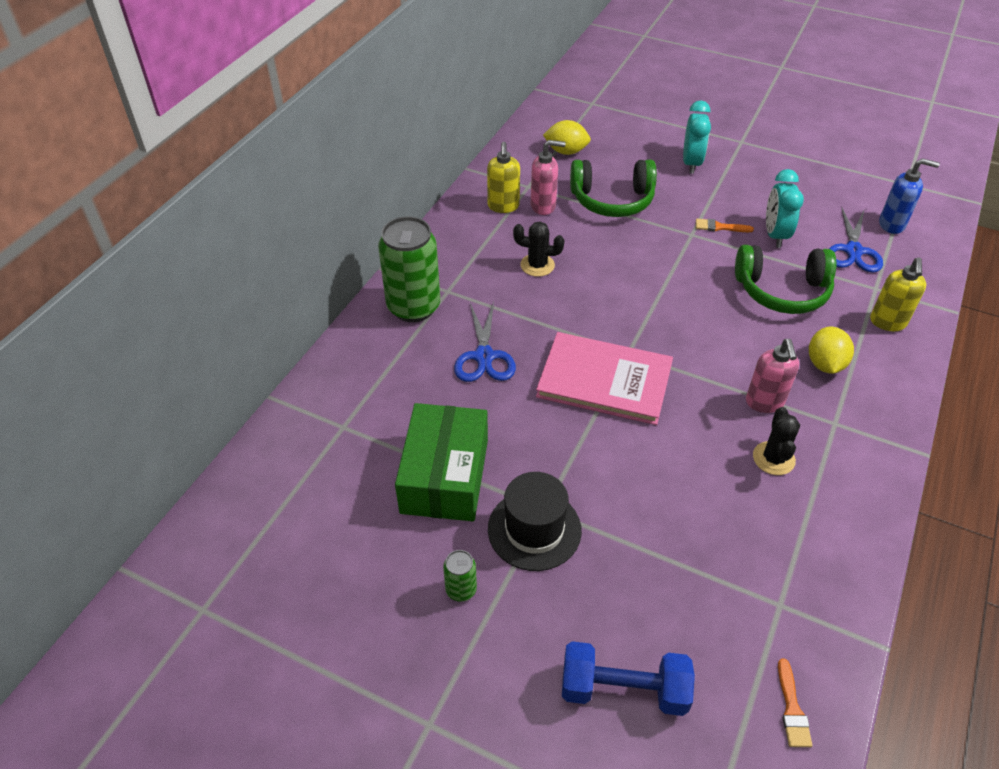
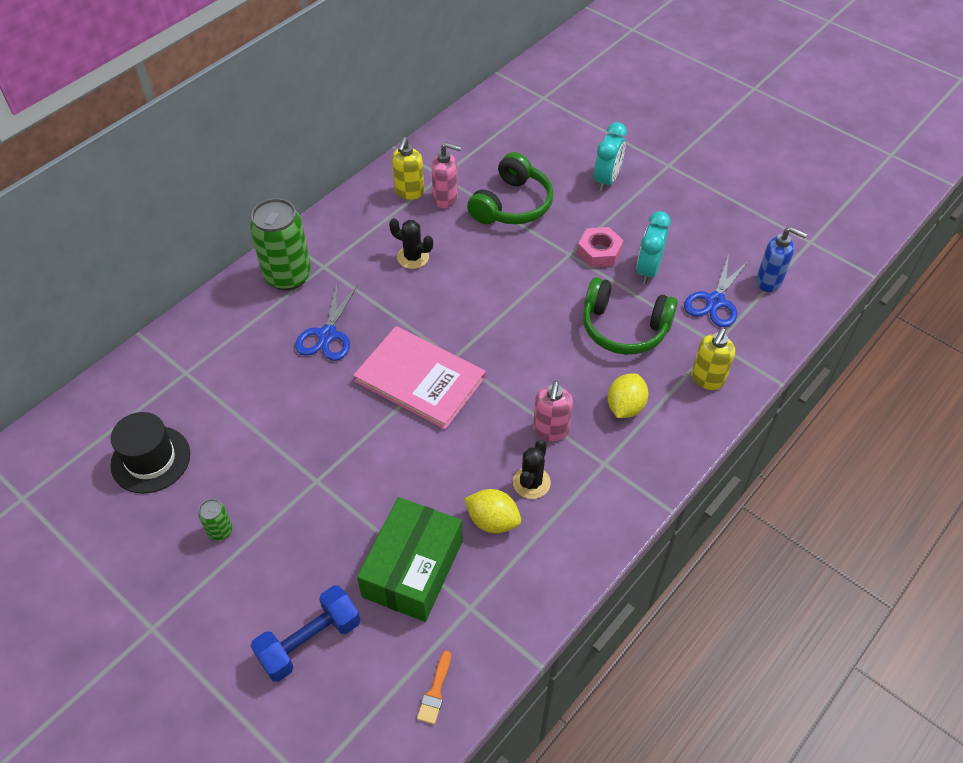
camera: 15 degrees right, 5 degrees up
green box [395,403,488,521] -> green box moved to [357,497,463,622]
black hat [488,472,582,571] -> black hat moved to [110,412,190,494]
yellow lemon [543,120,591,155] -> yellow lemon moved to [464,489,521,533]
blue dumbbell [562,641,695,716] -> blue dumbbell turned 60 degrees counterclockwise [251,585,360,682]
green headphones [570,160,657,217] -> green headphones turned 75 degrees counterclockwise [467,152,554,225]
orange brush [696,219,754,232] -> pink nut [577,227,624,267]

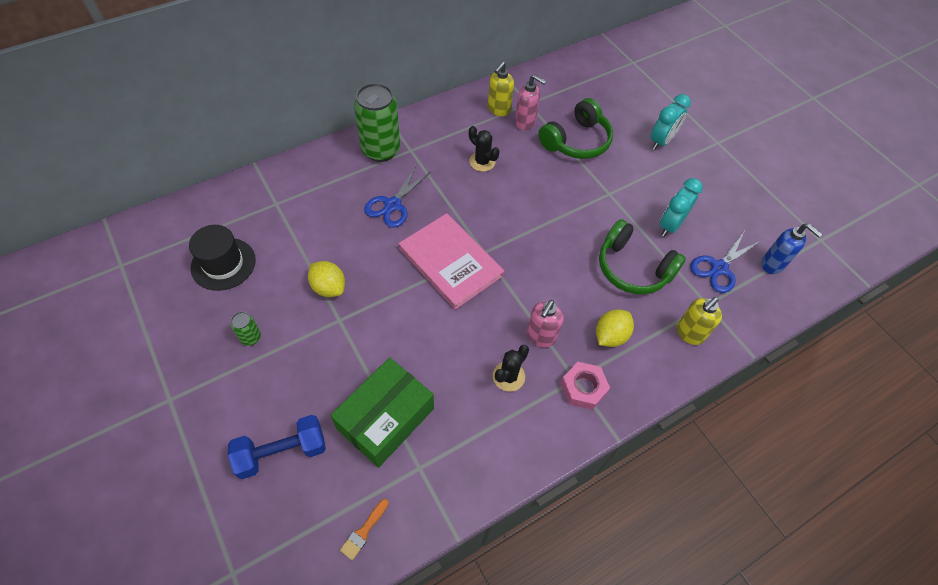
camera: 15 degrees right, 5 degrees up
yellow lemon [464,489,521,533] -> yellow lemon moved to [308,261,345,297]
pink nut [577,227,624,267] -> pink nut moved to [561,362,610,410]

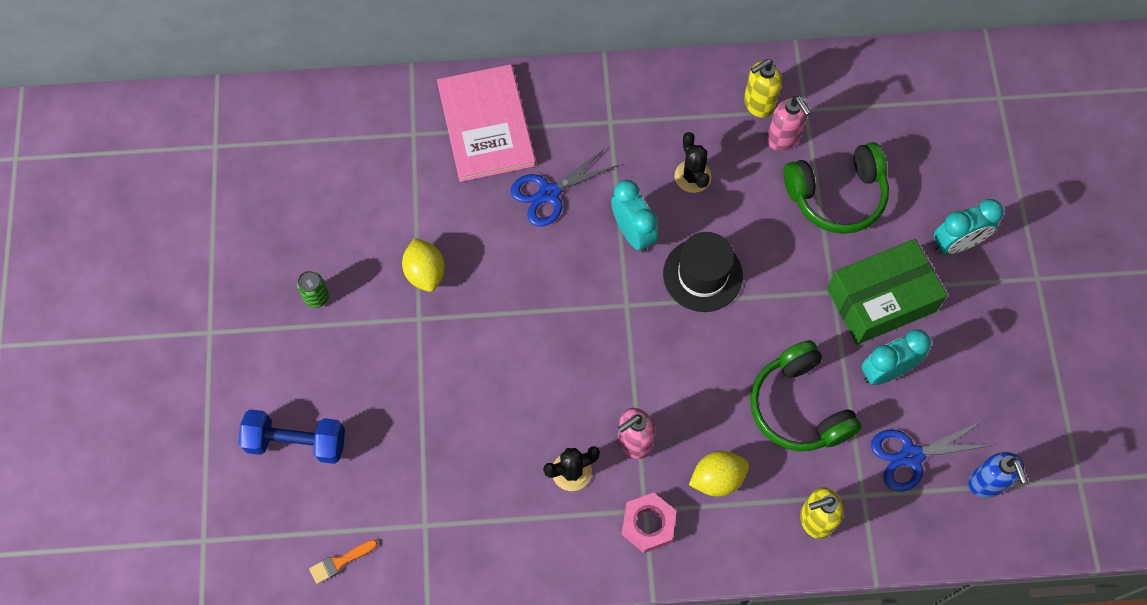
camera: 30 degrees right, 10 degrees up
black hat [189,225,255,291] -> black hat moved to [663,232,743,312]
green box [330,357,434,468] -> green box moved to [827,239,947,345]
green can [354,83,400,162] -> none
pink book [398,213,504,310] -> pink book moved to [437,64,536,182]
none -> turquoise clock [611,180,658,253]

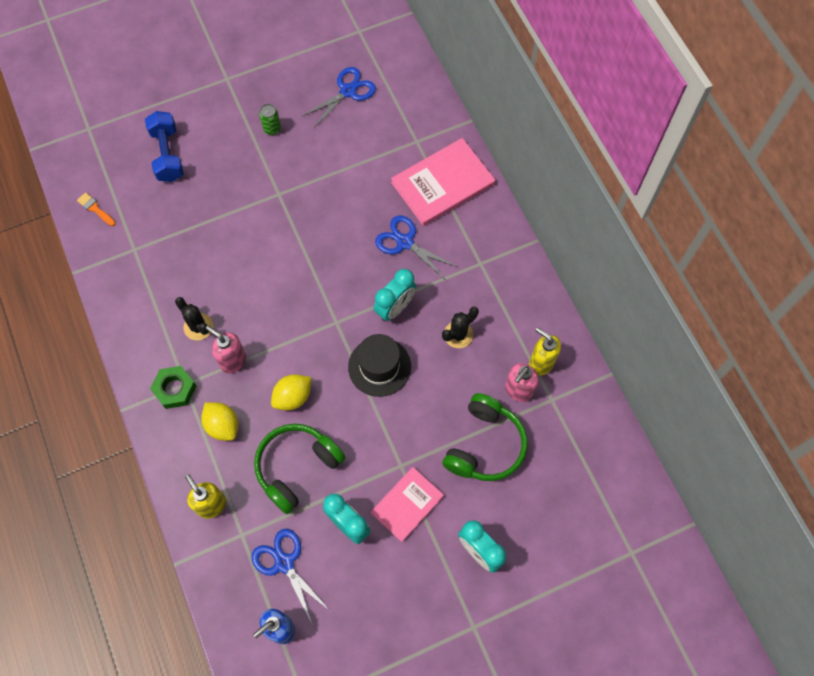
camera: 70 degrees right, 0 degrees up
yellow lemon [402,238,445,292] -> yellow lemon moved to [271,374,311,410]
pink nut [621,492,677,553] -> green nut [150,366,196,409]
green headphones [784,142,889,234] -> green headphones turned 120 degrees counterclockwise [442,393,528,481]
green box [827,239,947,345] -> pink book [371,467,444,542]
none -> blue scissors [302,67,376,128]

